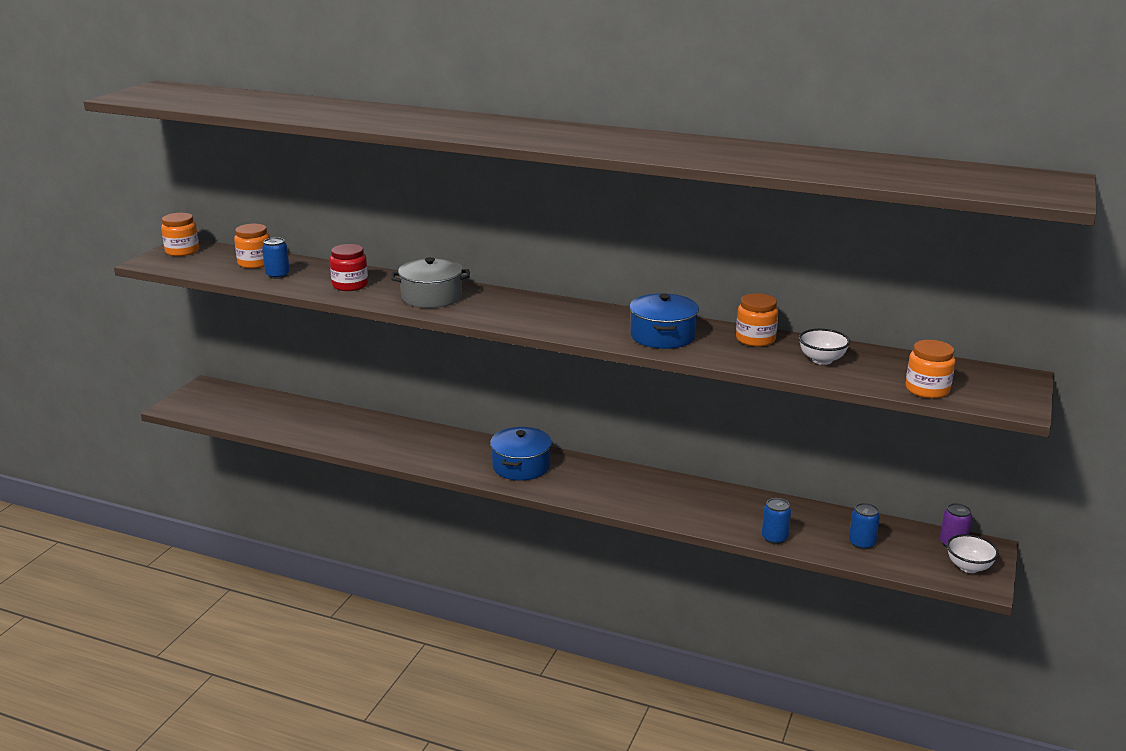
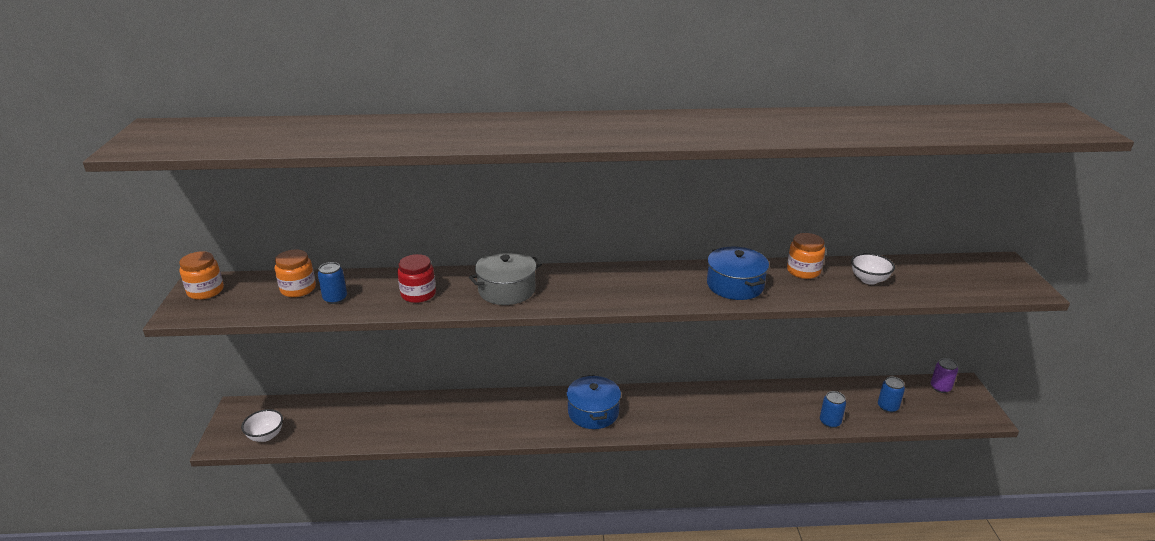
camera: 25 degrees left, 5 degrees up
orange jar [905,340,955,399] -> none
white bowl [947,534,999,573] -> white bowl moved to [241,409,283,442]

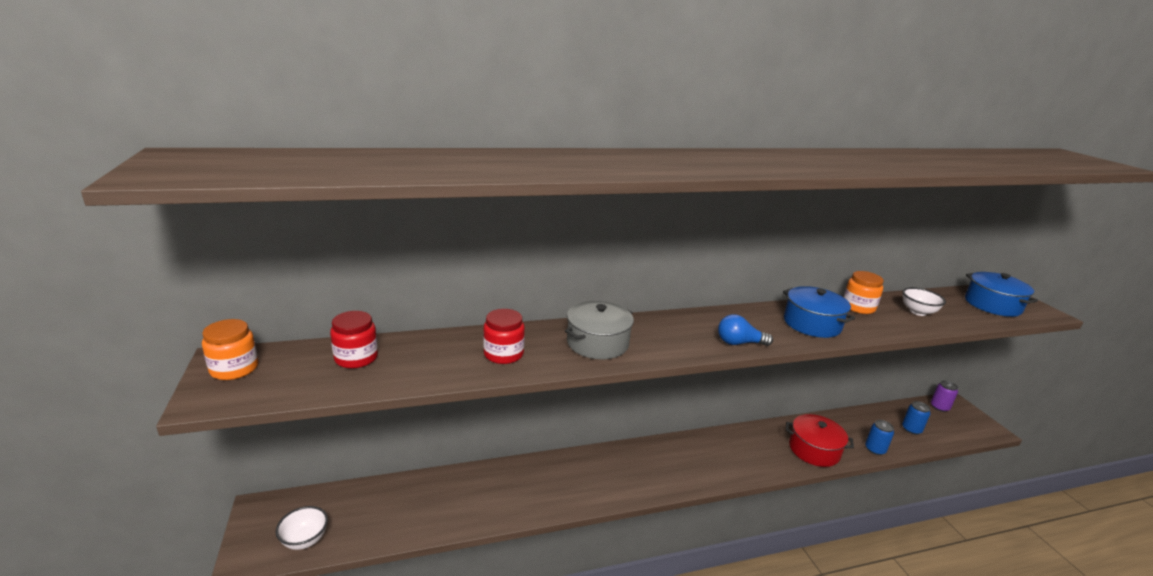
camera: 15 degrees left, 5 degrees down
orange jar [275,250,316,297] -> red jar [330,311,378,369]
blue can [318,262,347,304] -> none
blue pot [566,375,621,429] -> blue pot moved to [965,272,1038,317]
none -> blue light bulb [718,314,773,346]
none -> red pot [786,414,854,467]

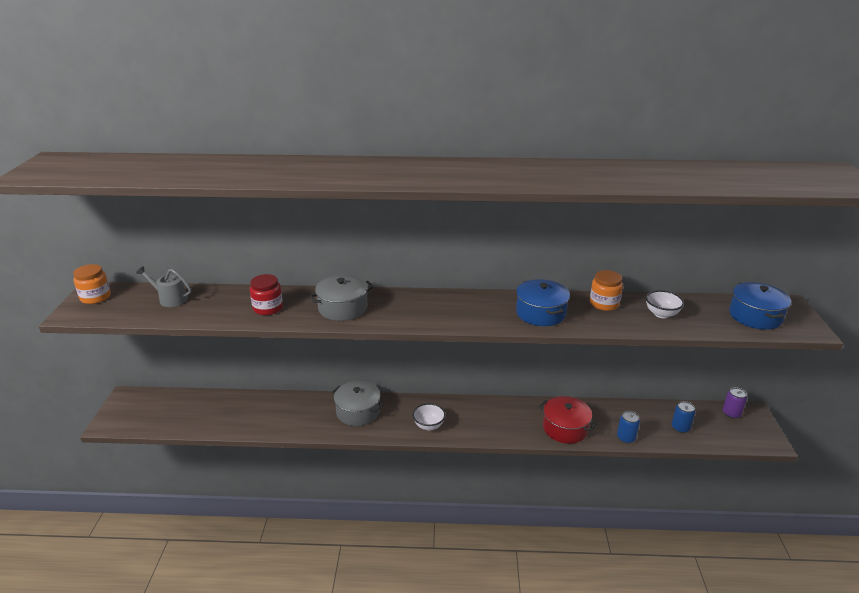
camera: 20 degrees right, 5 degrees up
white bowl [276,506,328,550] -> white bowl moved to [412,403,446,430]
red jar [330,311,378,369] -> grey watering can [136,266,191,307]
blue light bulb [718,314,773,346] -> none
none -> grey pot [332,381,384,426]

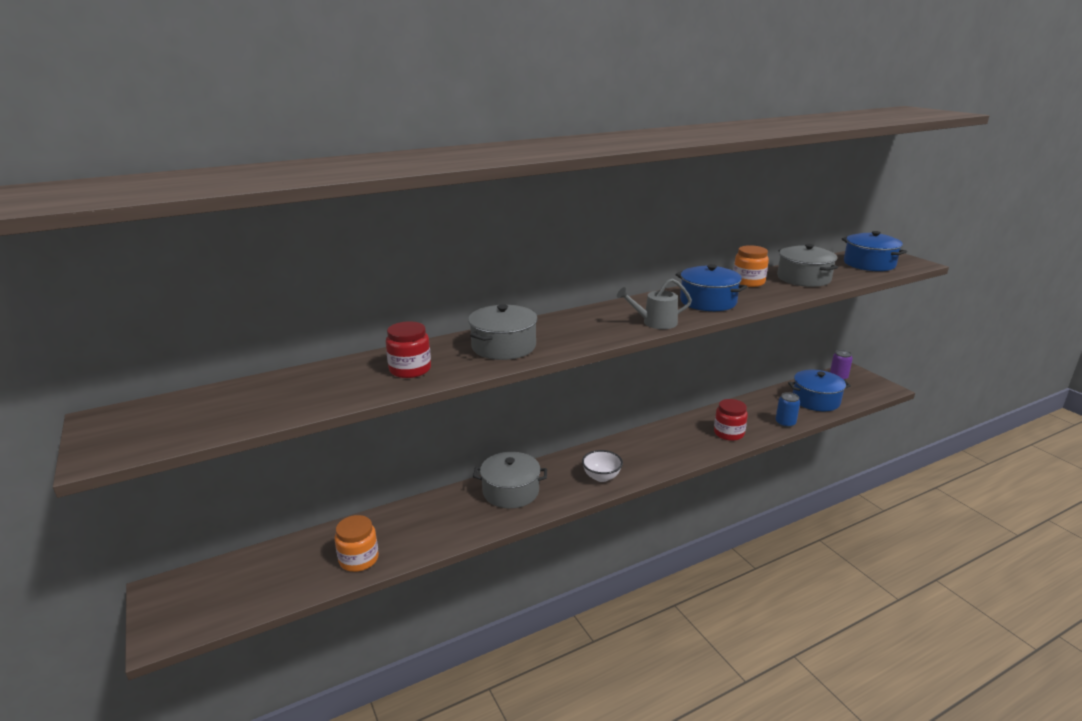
camera: 30 degrees left, 5 degrees down
orange jar [73,264,111,304] -> orange jar moved to [335,515,379,572]
grey watering can [136,266,191,307] -> grey watering can moved to [617,278,692,329]
red pot [539,396,597,444] -> red jar [714,399,748,441]
white bowl [646,290,684,318] -> grey pot [777,244,838,287]
blue can [672,401,695,433] -> blue pot [788,370,851,411]

